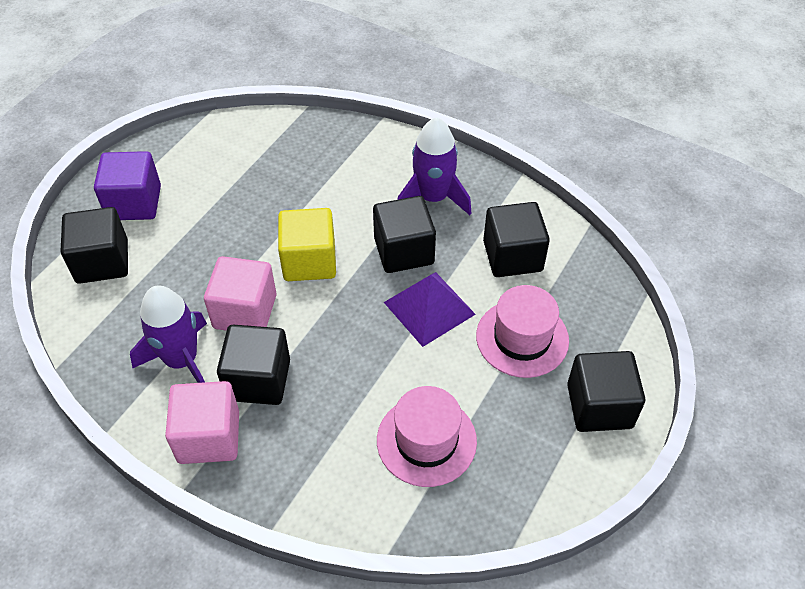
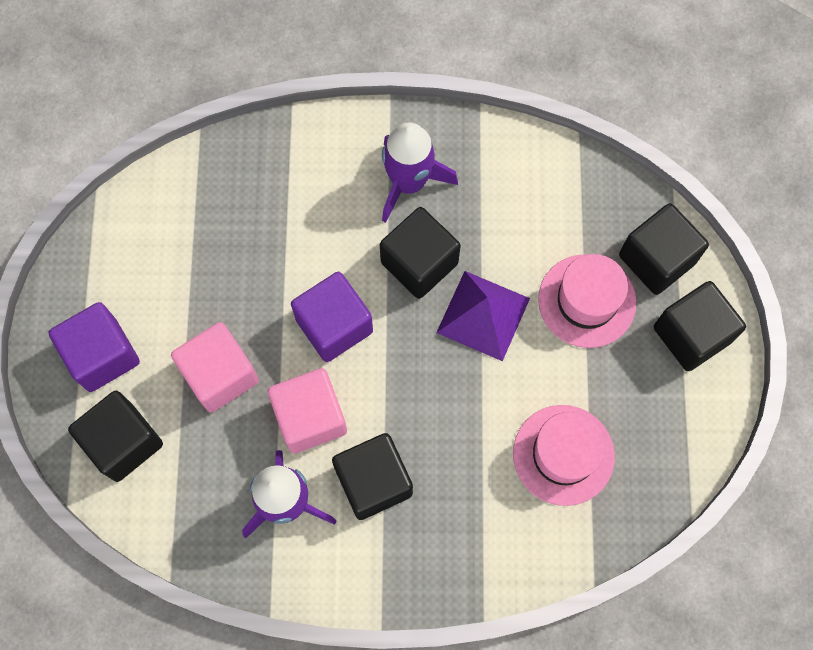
camera: 30 degrees left, 20 degrees up
pink cube [165,381,239,464] -> pink cube moved to [171,322,259,412]
yellow cube [278,208,336,281] -> purple cube [291,272,373,362]
black cube [483,202,550,277] -> black cube moved to [619,203,709,295]

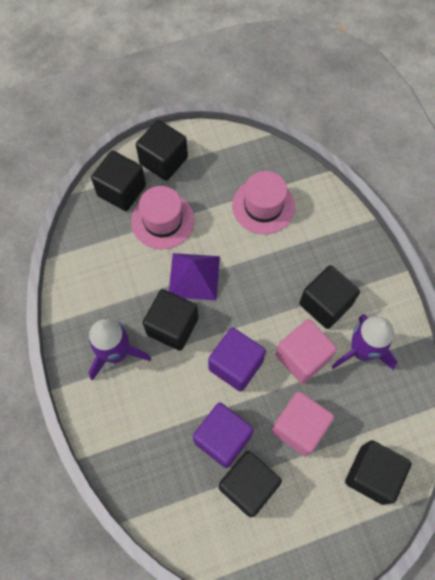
camera: 110 degrees left, 5 degrees down
purple cube [48,302,140,392] -> purple cube moved to [193,403,254,468]
none -> black cube [219,451,282,517]

